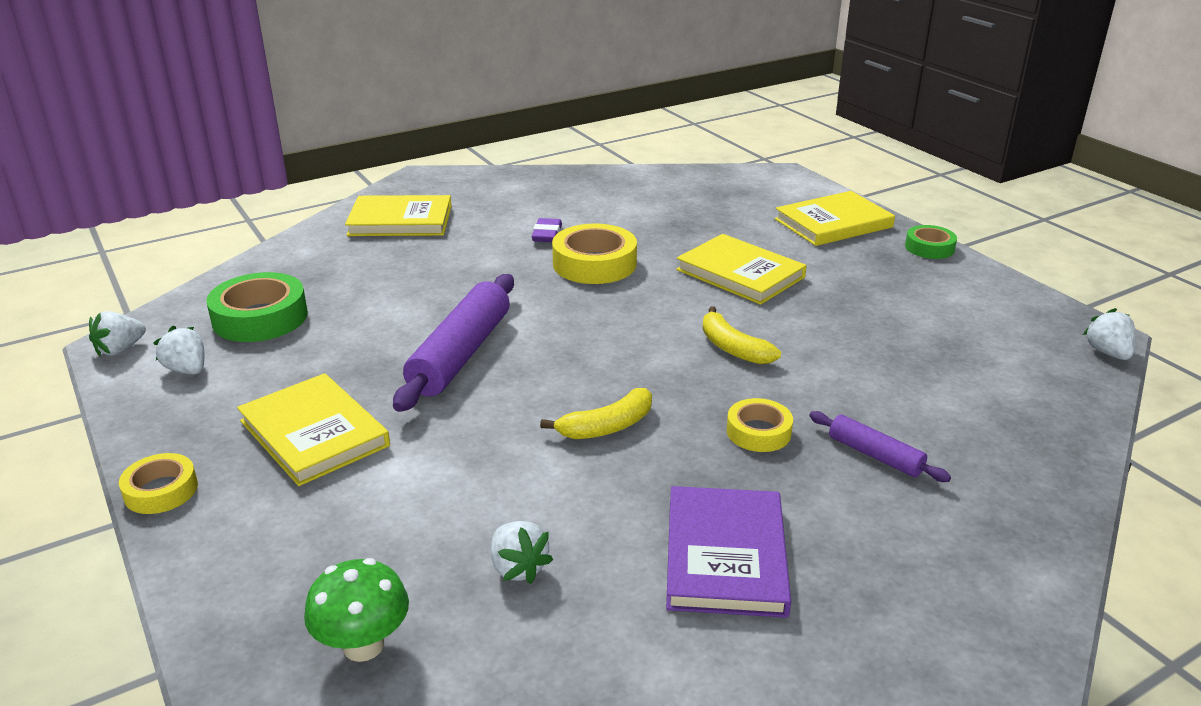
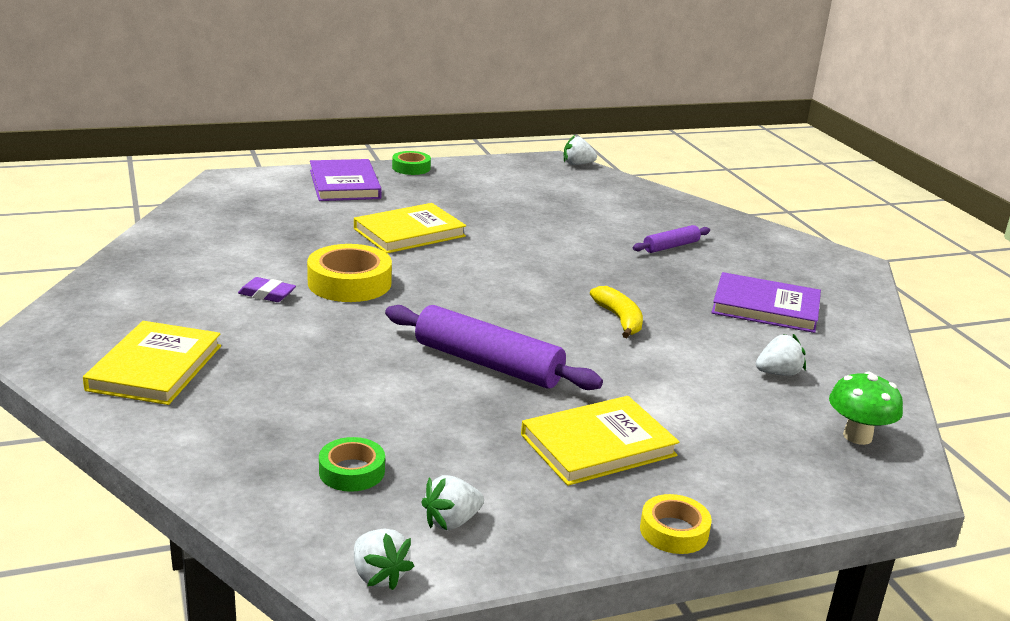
camera: 80 degrees left, 5 degrees down
green tape [206,272,308,342] -> green tape [319,437,385,492], size x0.59
yellow banana [703,306,781,365] -> none
yellow tape [726,398,793,452] -> none
yellow book [775,191,895,246] -> purple book [310,159,382,201]

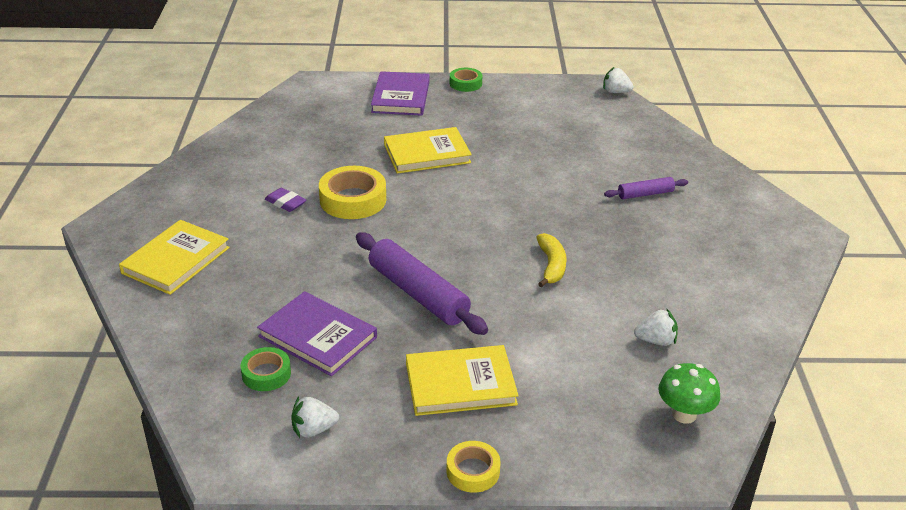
camera: 20 degrees right, 10 degrees up
white strawberry [354,529,414,590] -> none
purple book [711,272,821,333] -> purple book moved to [257,291,377,376]

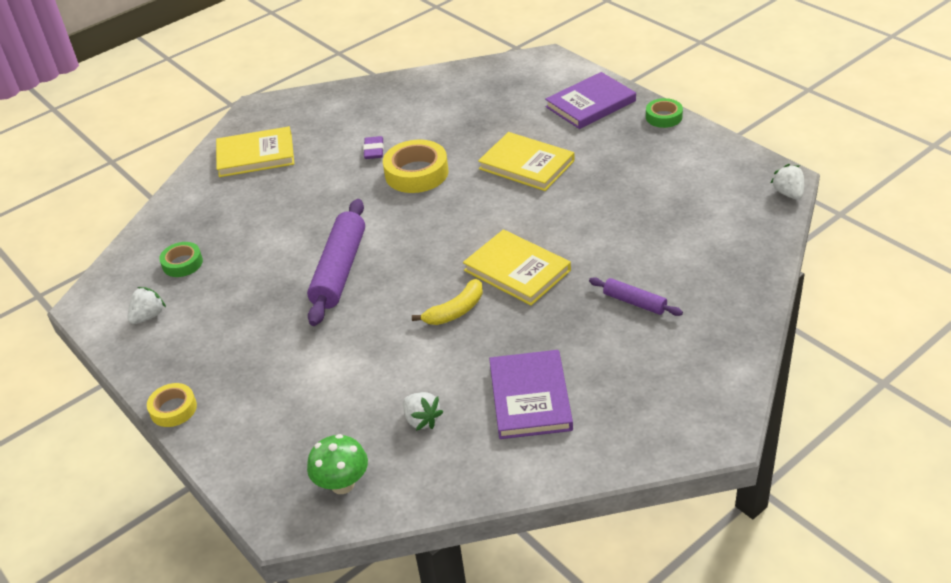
camera: 55 degrees right, 5 degrees up
purple book [257,291,377,376] -> purple book moved to [489,350,573,439]
white strawberry [291,397,339,438] -> white strawberry turned 90 degrees clockwise [127,287,166,324]
yellow book [406,345,519,416] -> yellow book moved to [463,229,571,306]

